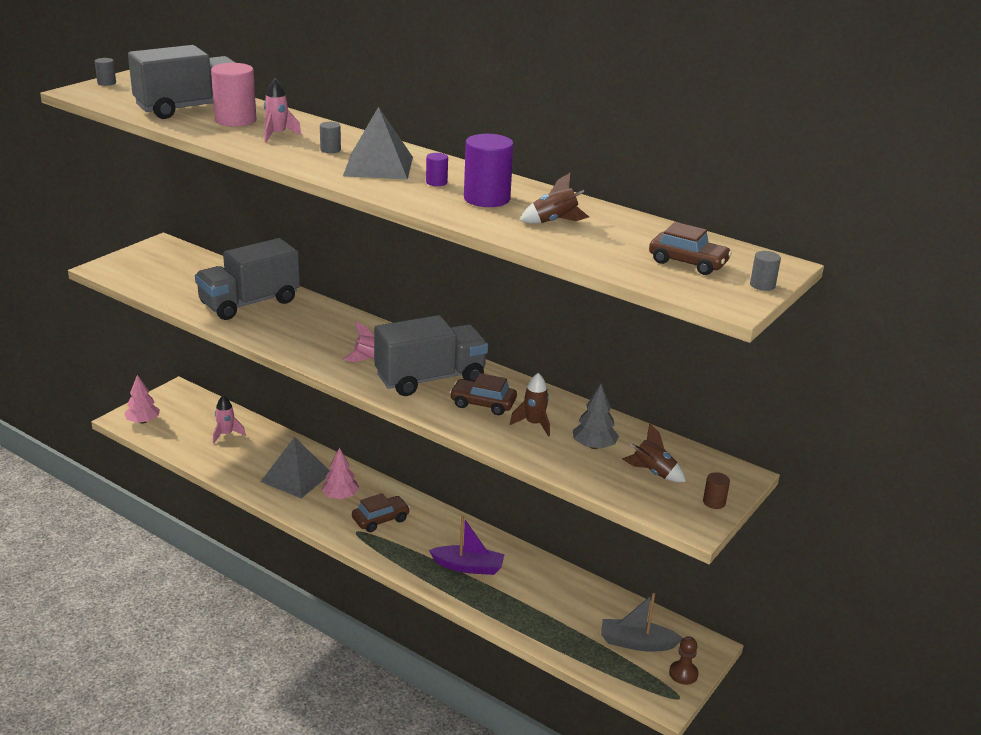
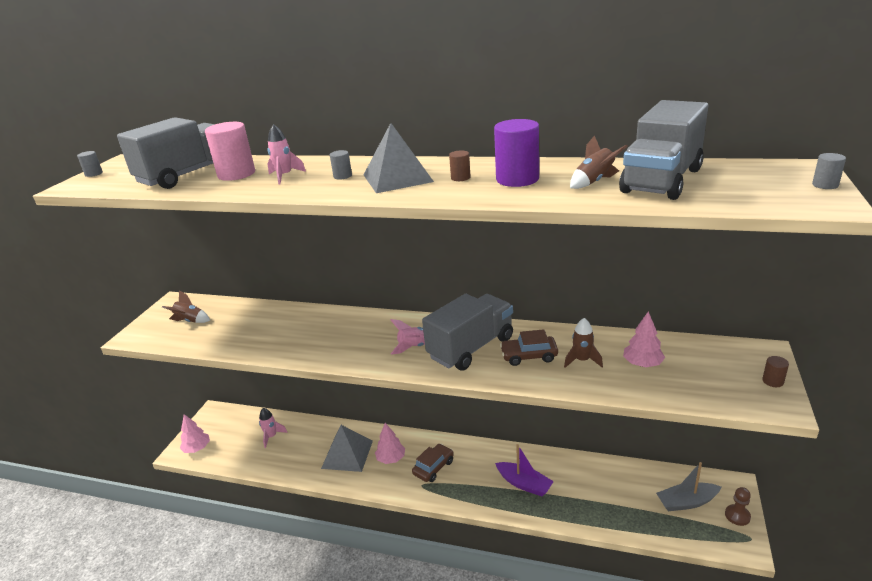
camera: 15 degrees left, 0 degrees up
grey truck [195,238,300,320] -> grey truck moved to [619,100,708,200]
purple cylinder [426,153,448,186] -> brown cylinder [449,150,471,181]
purple boat [429,516,505,575] -> purple boat turned 45 degrees clockwise [495,444,554,496]
grey tree [573,384,619,449] -> pink tree [623,311,665,367]
brown rocket [622,423,686,482] -> brown rocket moved to [162,291,210,323]
brown car [649,222,732,275] -> none

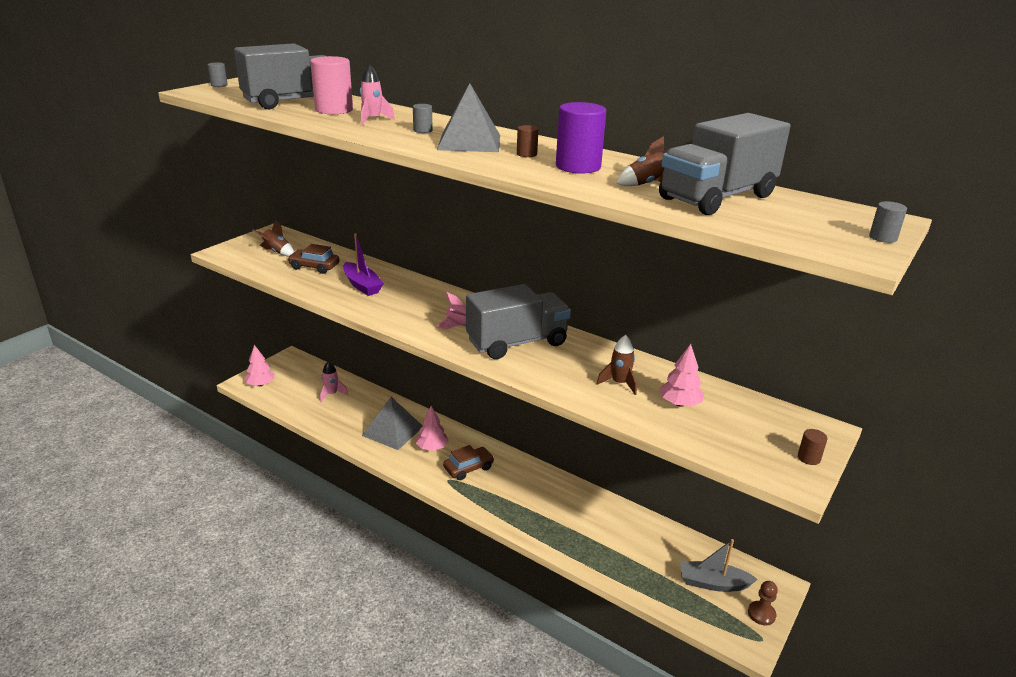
camera: 15 degrees right, 0 degrees up
purple boat [495,444,554,496] -> purple boat moved to [343,233,384,296]
brown car [500,329,558,366] -> brown car moved to [288,244,340,274]

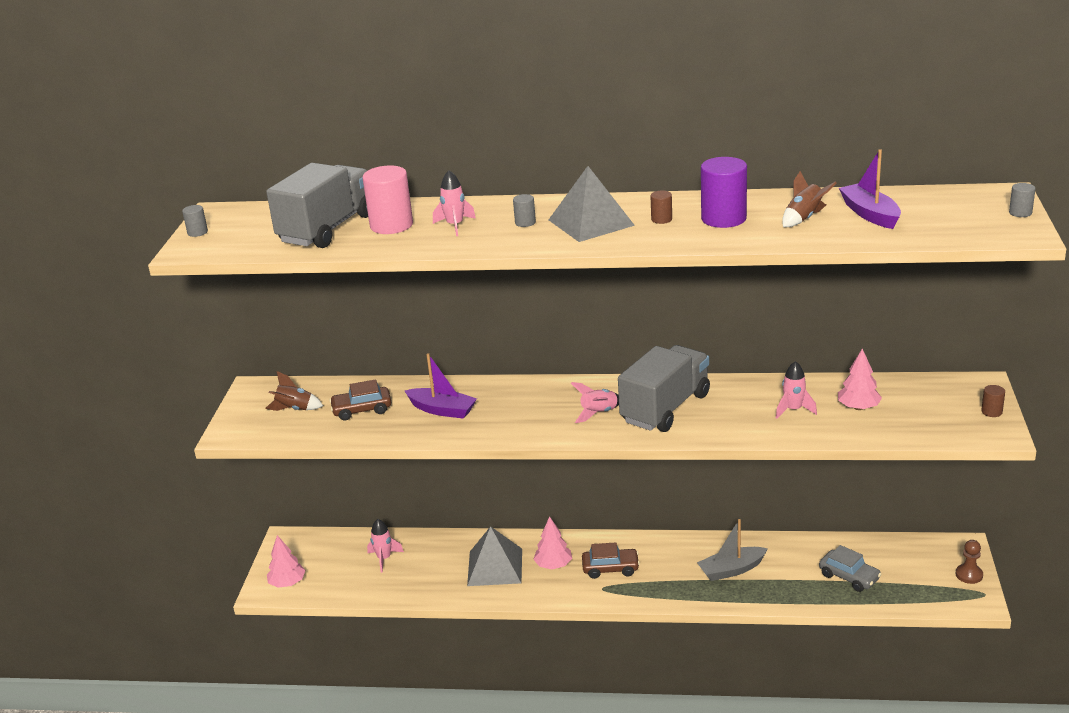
camera: 25 degrees left, 0 degrees up
brown car [443,445,494,480] -> brown car turned 60 degrees clockwise [582,542,640,579]
brown rocket [597,335,637,395] -> pink rocket [776,361,817,419]
grey truck [659,113,790,215] -> purple boat [839,149,901,229]
grey boat [680,539,758,592] -> grey boat moved to [697,519,768,581]
none -> grey car [819,545,881,592]

